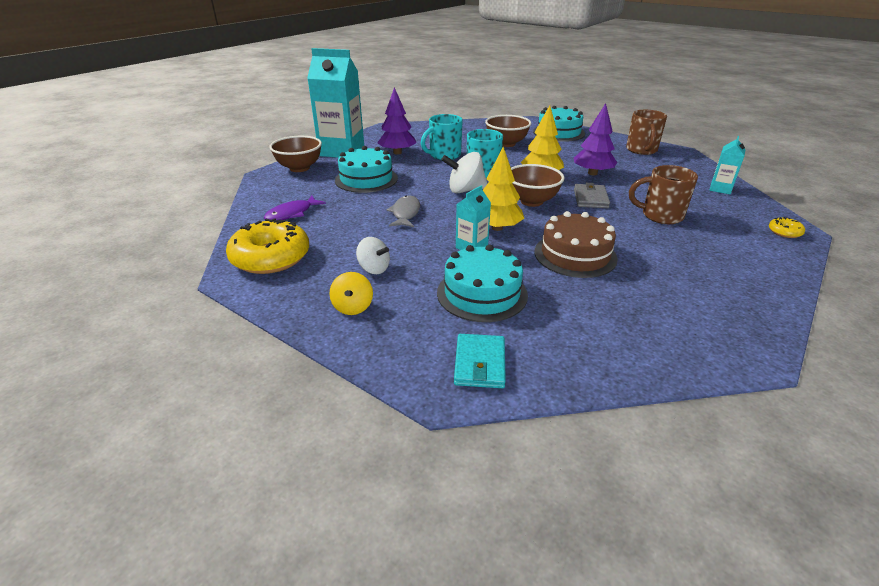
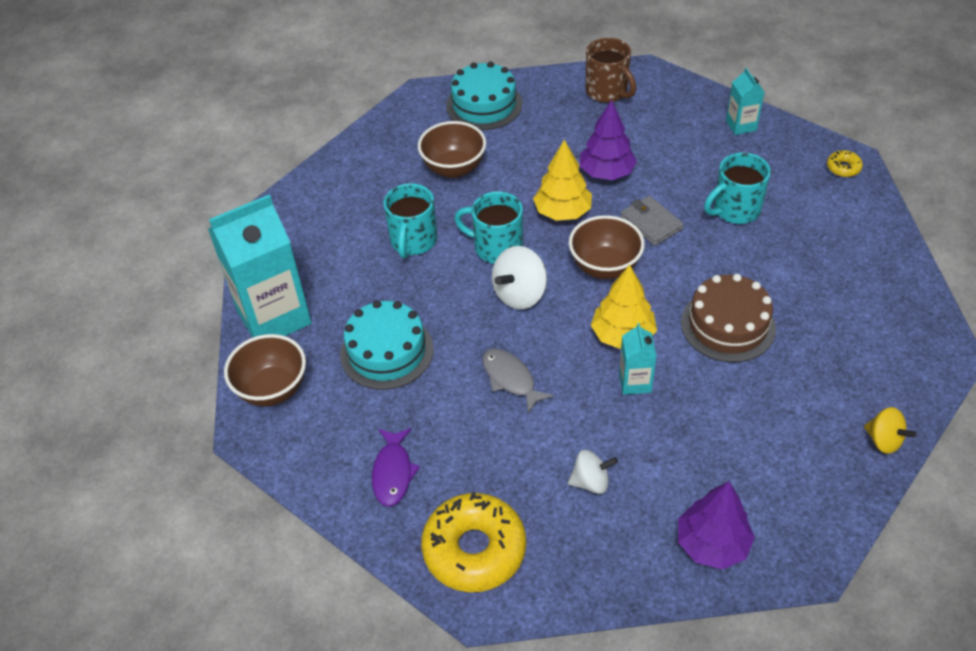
camera: 40 degrees left, 15 degrees up
yellow spinning top [329,272,373,315] -> yellow spinning top moved to [864,407,916,454]
purple tree [377,87,416,155] -> purple tree moved to [678,481,755,570]
turquoise cake [437,244,528,322] -> none
turquoise wallet [454,334,506,388] -> none
brown mug [629,165,698,224] -> turquoise mug [704,152,771,224]

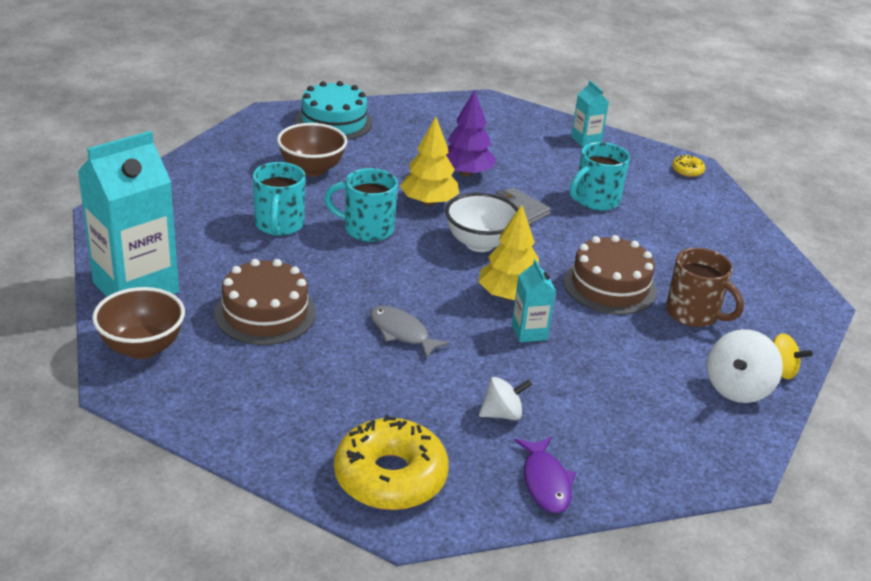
camera: 15 degrees left, 15 degrees down
turquoise cake [340,300,434,390] -> brown cake [214,259,316,345]
purple fish [372,428,420,507] -> purple fish moved to [515,437,576,513]
white spinning top [492,246,547,309] -> white spinning top moved to [707,329,783,403]
brown bowl [569,215,645,279] -> white bowl [445,193,518,252]
brown mug [585,38,636,103] -> brown mug moved to [666,248,744,327]
purple tree [678,481,755,570] -> none

